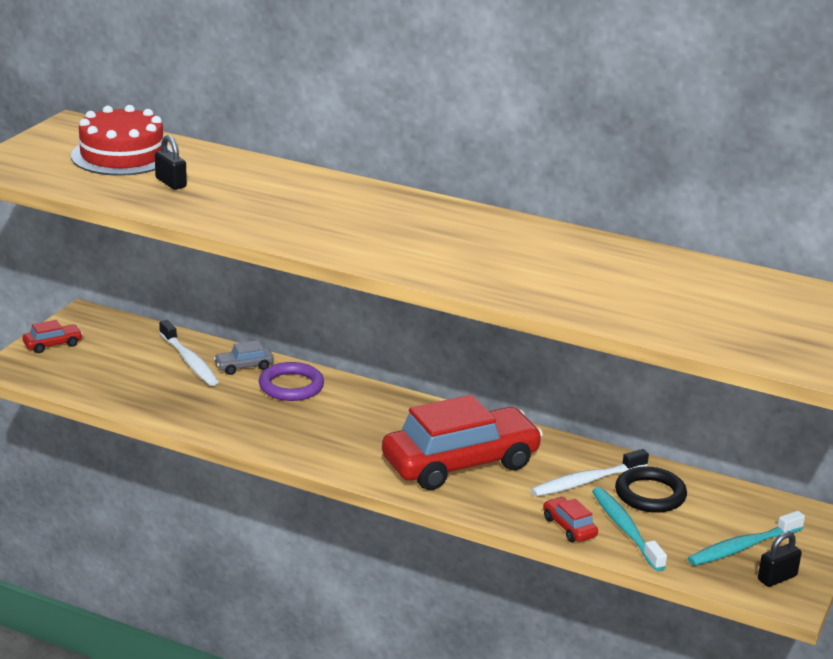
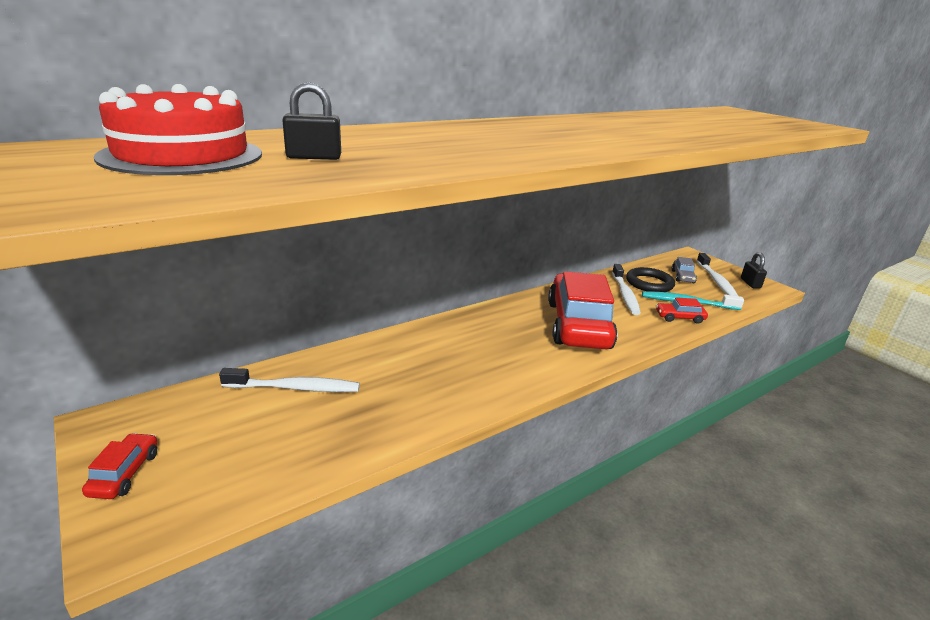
camera: 60 degrees left, 0 degrees up
grey car [213,340,274,375] -> grey car moved to [671,257,697,283]
purple ring [259,362,324,401] -> none
turquoise toothbrush [688,511,805,566] -> white toothbrush [697,253,738,296]

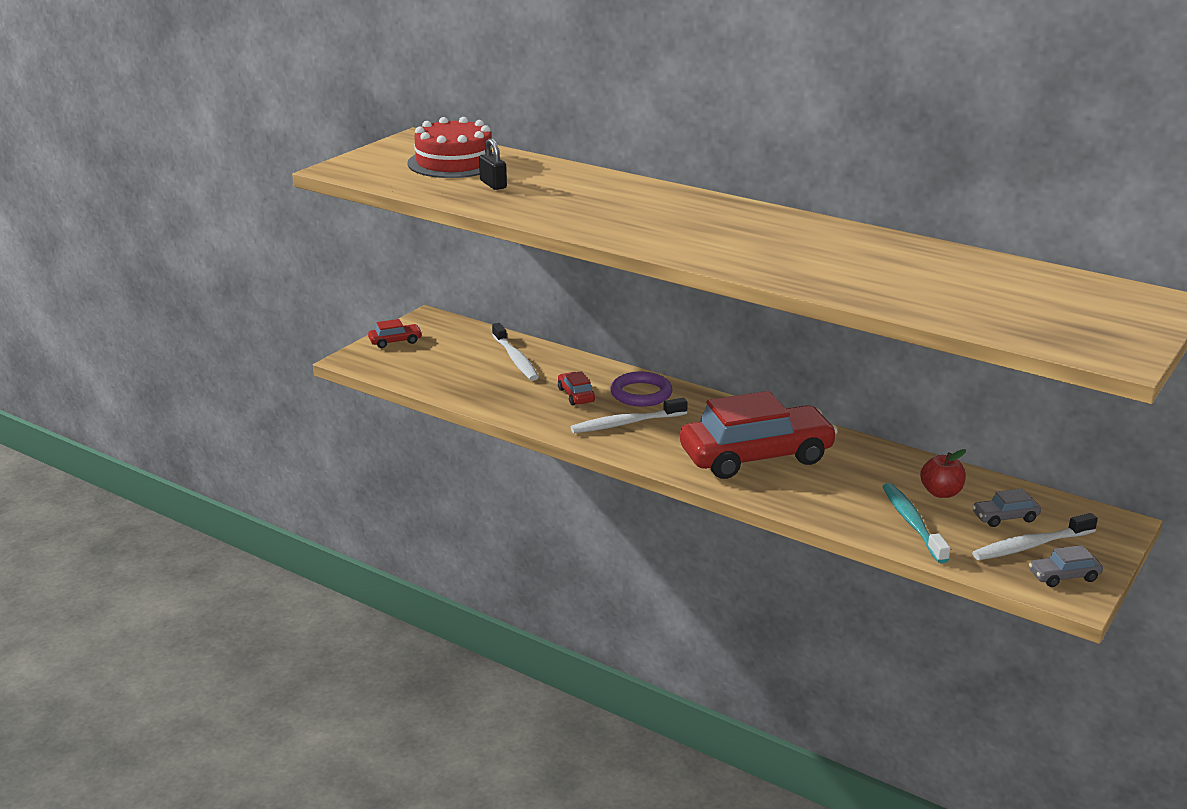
camera: 70 degrees right, 0 degrees up
white toothbrush [612,264,641,315] -> white toothbrush moved to [571,398,688,433]
black ring [626,267,675,292] -> red apple [920,449,966,498]
red car [656,297,708,324] -> red car moved to [558,371,595,405]
black padlock [741,252,767,289] -> grey car [1029,545,1103,587]
none -> purple ring [610,372,673,407]

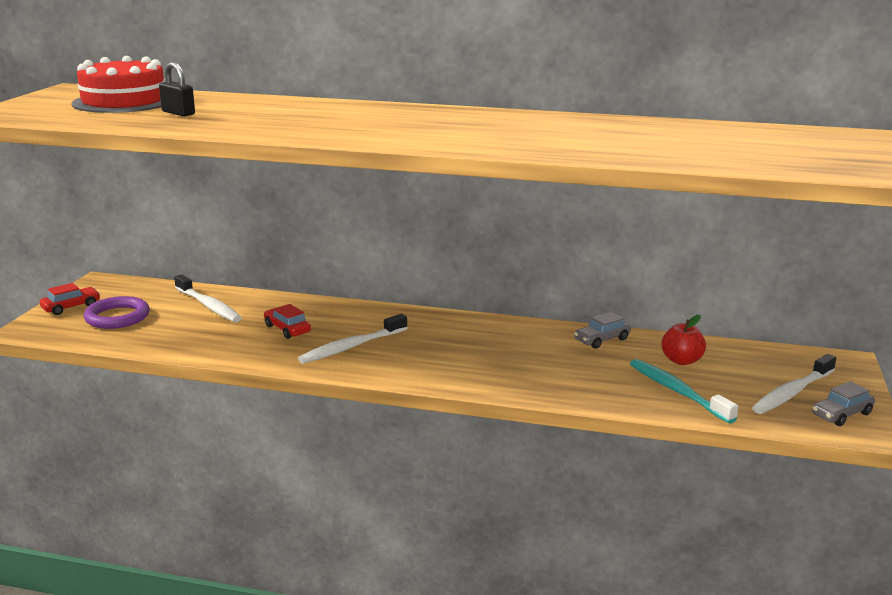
camera: 20 degrees left, 5 degrees down
purple ring [610,372,673,407] -> purple ring moved to [84,296,150,329]
red car [680,391,838,479] -> none
grey car [972,488,1041,527] -> grey car moved to [574,312,631,348]

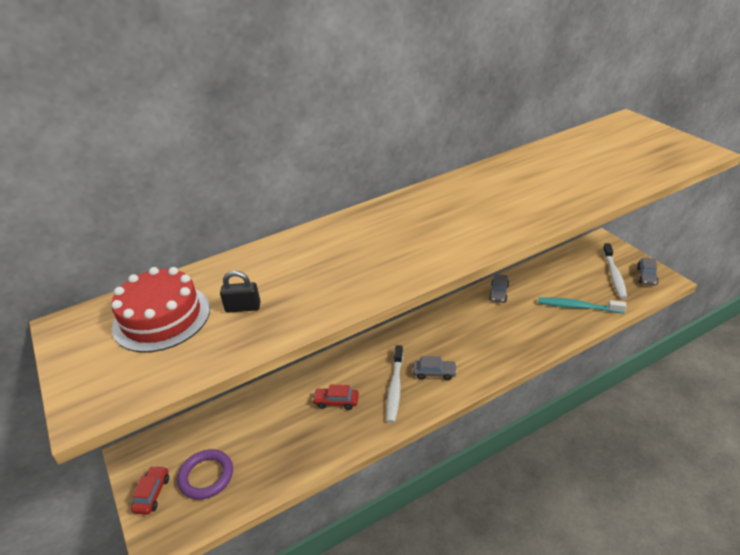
camera: 40 degrees left, 15 degrees up
white toothbrush [174,274,242,322] -> none
red apple [661,315,706,365] -> none
none -> grey car [413,356,457,381]

